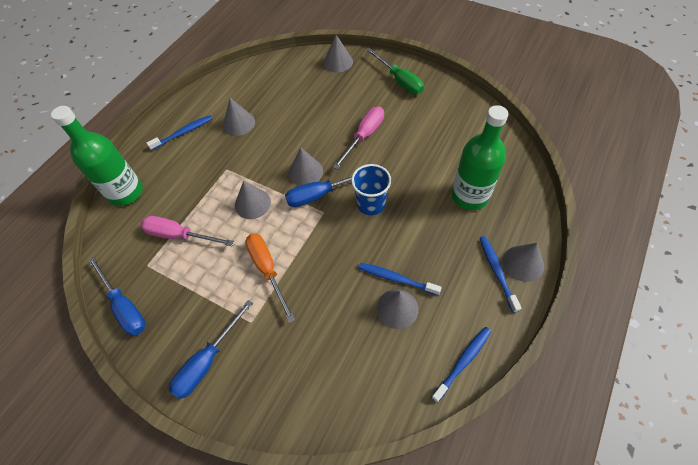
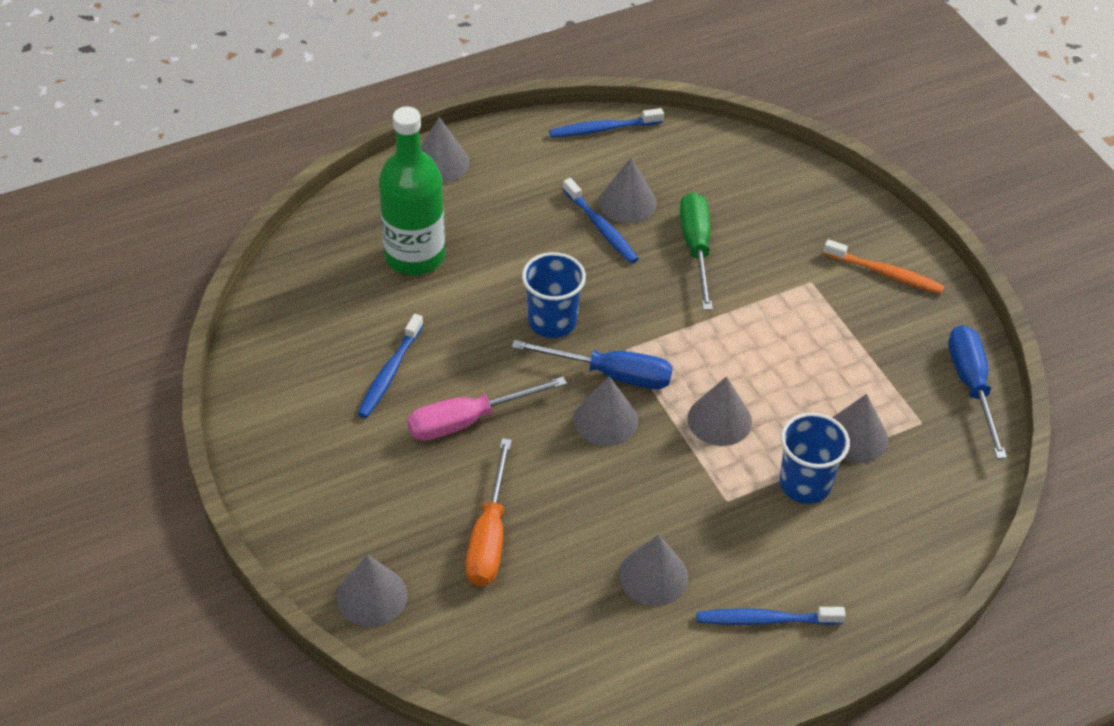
camera: 150 degrees left, 10 degrees down
green bottle [51,106,143,206] -> none
pink screwdriver [141,216,234,246] -> grey cone [832,394,888,463]
blue screwdriver [169,300,253,399] -> orange toothbrush [823,239,945,294]
orange screwdriver [245,233,295,322] -> orange screwdriver moved to [465,438,512,586]
green screwdriver [366,48,424,94] -> green screwdriver moved to [680,192,713,310]
blue toothbrush [480,236,522,313] -> blue toothbrush moved to [358,314,423,418]
none -> blue cup [780,413,850,504]

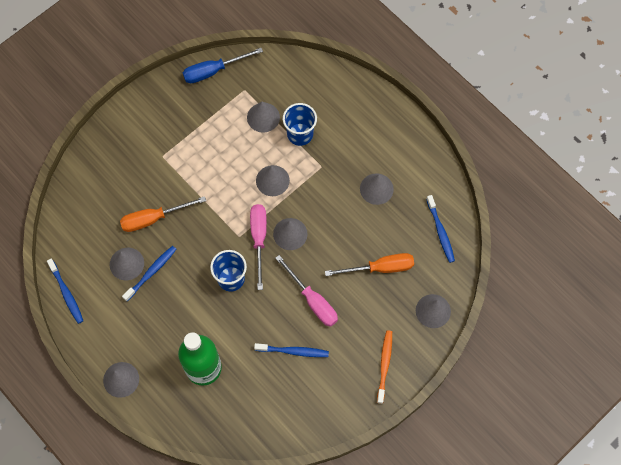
camera: 105 degrees left, 20 degrees up
blue screwdriver [512,340,673,389] -> pink screwdriver [250,204,267,290]
green screwdriver [680,192,713,310] -> orange screwdriver [120,196,206,232]
blue toothbrush [697,607,846,625] -> blue toothbrush moved to [426,195,455,263]
orange toothbrush [823,239,945,294] -> orange toothbrush moved to [377,330,392,404]

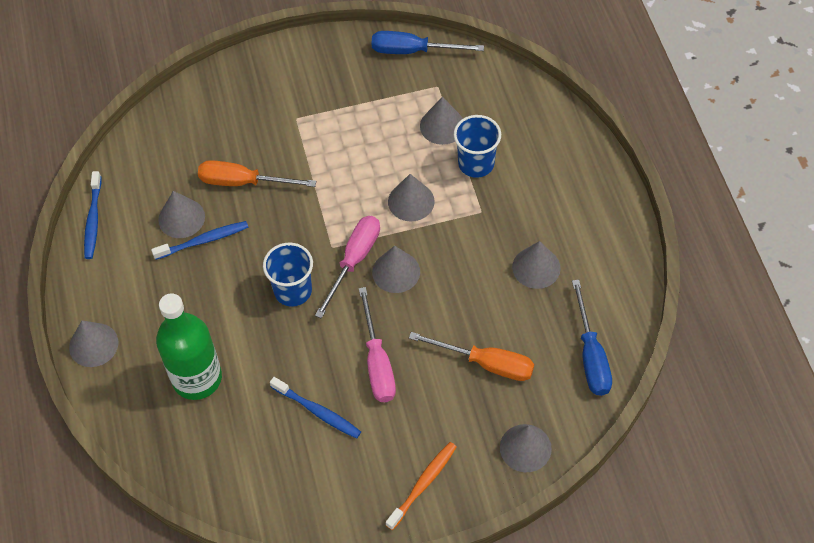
camera: 30 degrees right, 10 degrees down
blue toothbrush [426,195,455,263] -> blue screwdriver [572,280,612,396]

